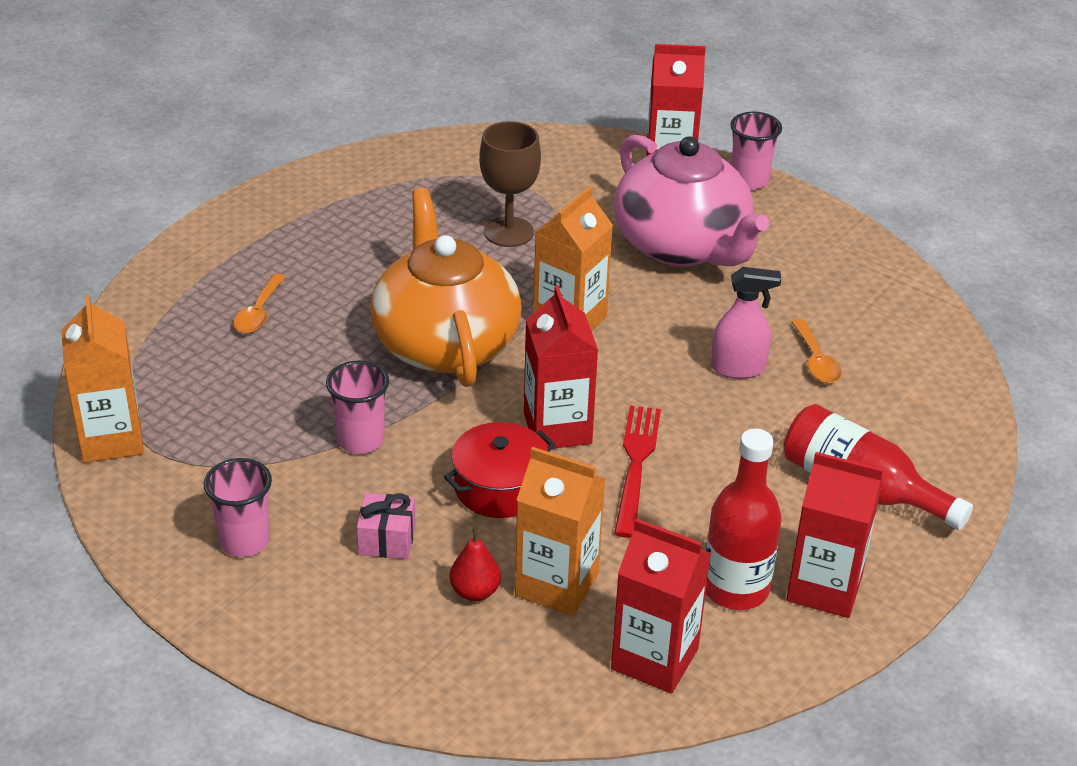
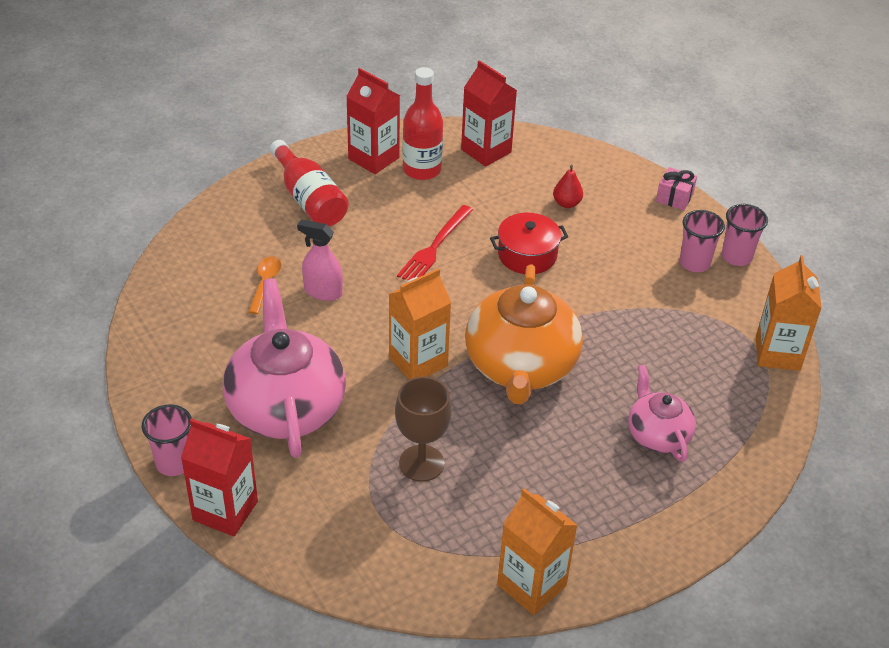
camera: 160 degrees left, 5 degrees up
orange spoon [233,273,286,333] -> pink teapot [628,365,696,462]
pink cup [326,360,389,454] -> pink cup moved to [722,204,768,266]
pink gift [357,493,416,559] -> pink gift moved to [656,167,697,210]
orange carton [515,447,606,616] -> orange carton moved to [497,488,577,615]
red carton [524,286,598,449] -> none

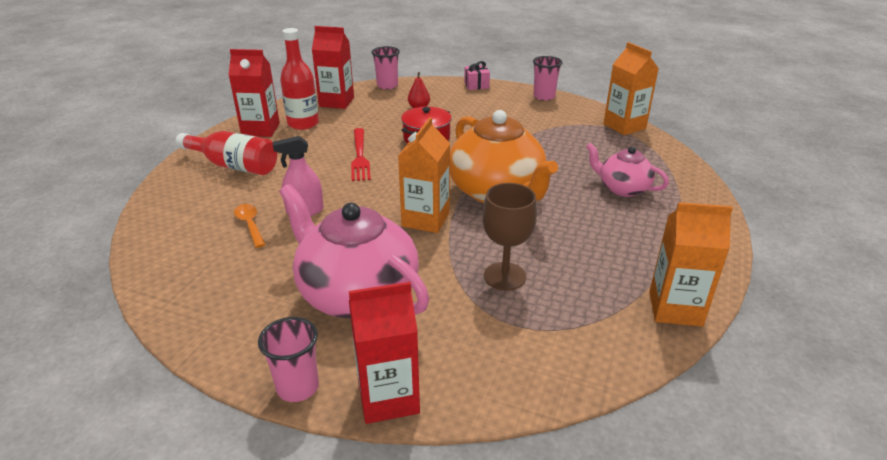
camera: 35 degrees left, 10 degrees down
pink cup [679,210,725,272] -> pink cup moved to [371,46,400,89]

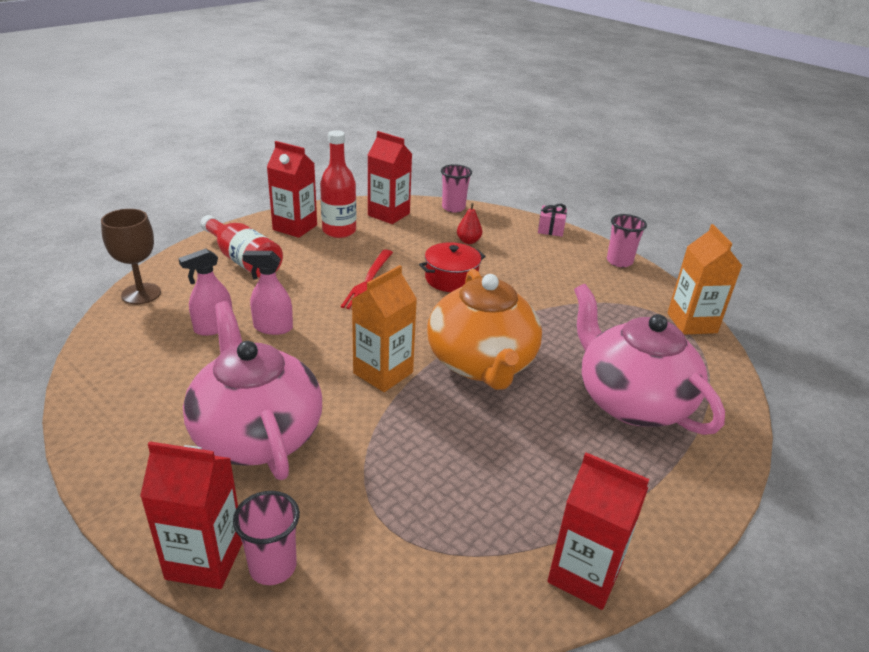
camera: 20 degrees right, 0 degrees up
orange spoon [234,204,266,248] -> pink spray bottle [178,248,232,336]
pink cup [258,317,319,402] -> pink cup moved to [233,491,300,585]
brown goblet [482,183,537,290] -> brown goblet moved to [101,209,161,304]
pink teapot [586,143,669,197] -> pink teapot [574,284,725,435], size x1.82
orange carton [649,202,733,327] -> red carton [548,452,649,610]

